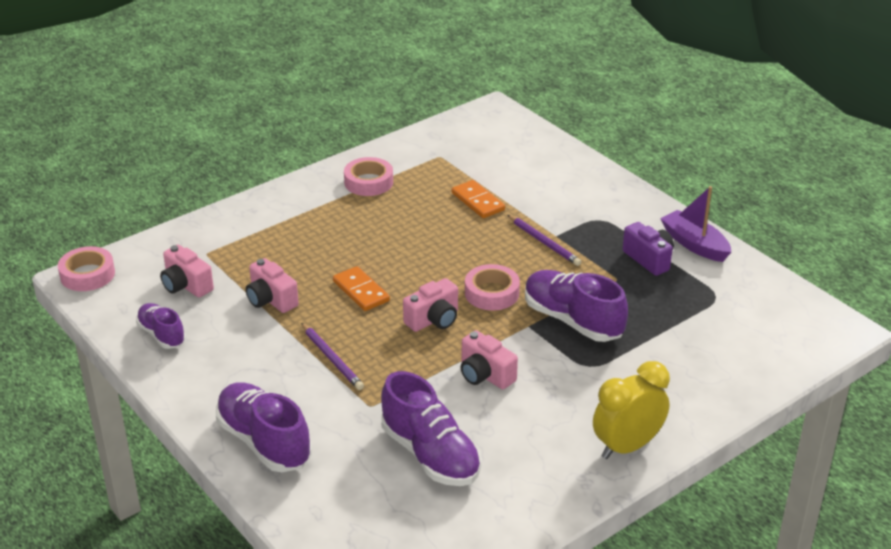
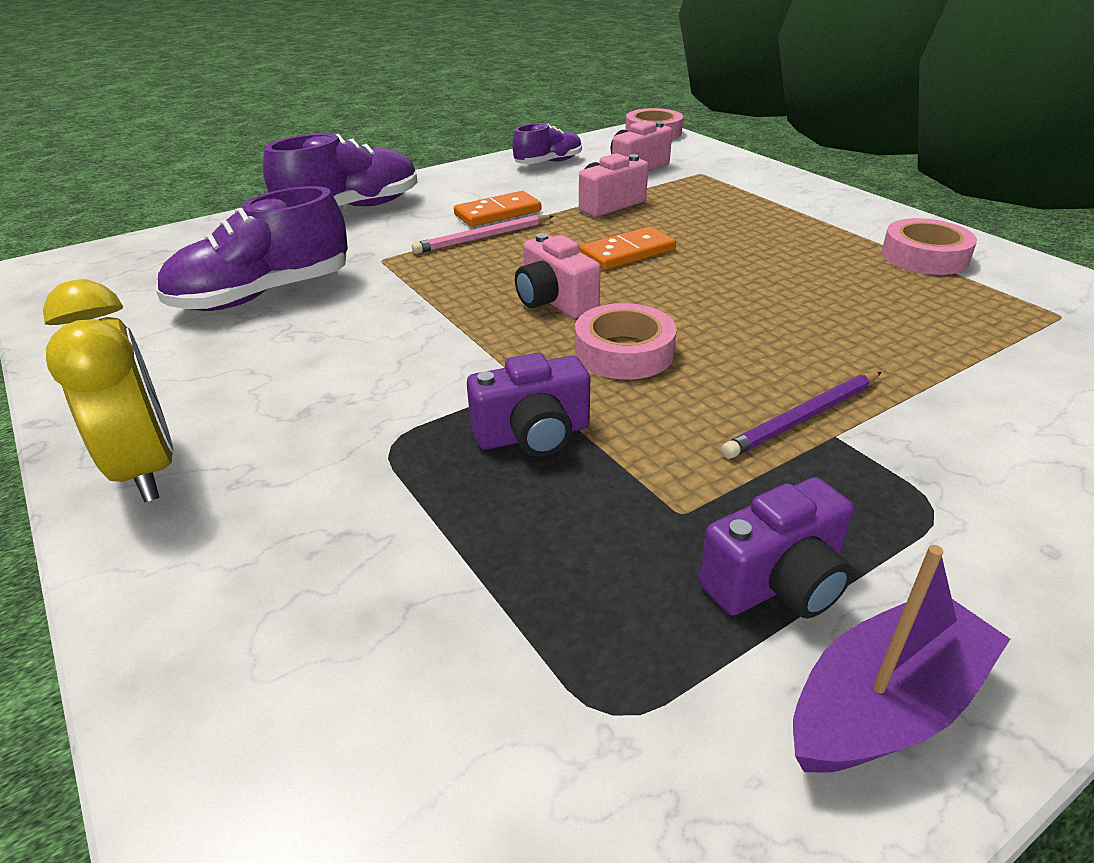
camera: 95 degrees right, 0 degrees up
purple pencil [301,323,364,390] -> pink pencil [412,215,553,254]
orange domino [452,180,505,218] -> orange domino moved to [454,191,541,227]
pink camera [461,330,518,389] -> none
purple shoe [525,270,628,342] -> purple camera [467,353,590,457]

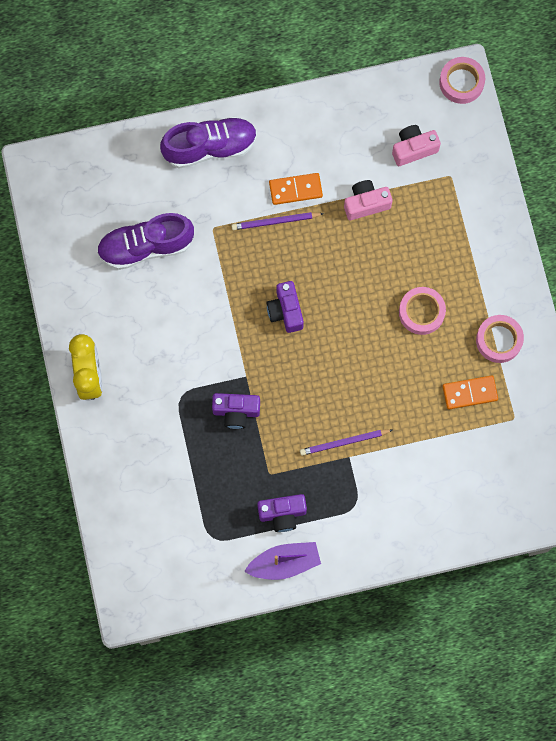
camera: 20 degrees right, 40 degrees up
pink pencil [412,215,553,254] -> purple pencil [231,212,324,230]
purple shoe [512,123,582,164] -> none
pink camera [515,233,601,319] -> purple camera [266,281,304,333]
pink tape [575,303,677,380] -> pink tape moved to [399,287,446,335]
orange domino [579,227,676,270] -> orange domino moved to [442,375,498,409]

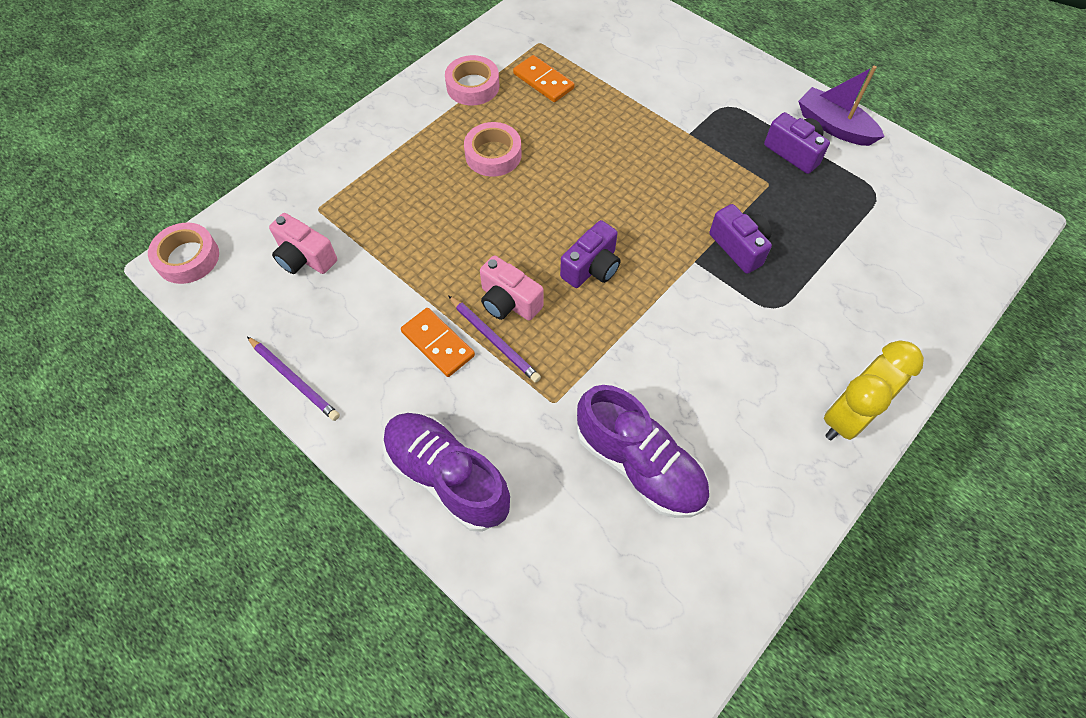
camera: 125 degrees left, 15 degrees down
purple pencil [300,429,393,456] -> purple pencil moved to [247,337,340,421]
pink camera [344,180,392,220] -> pink camera moved to [480,256,543,321]

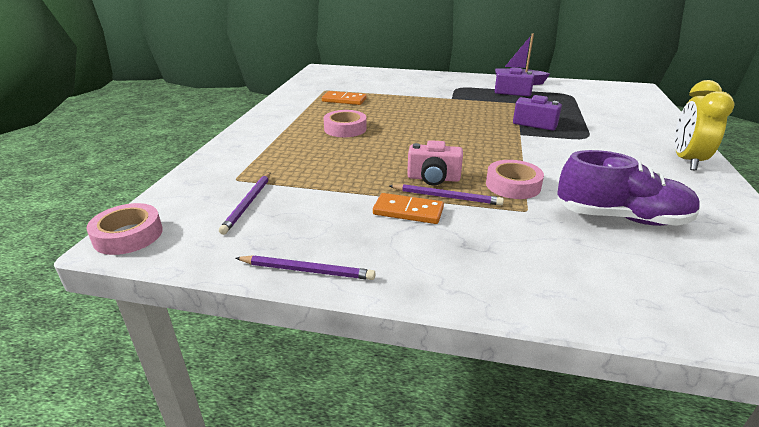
camera: 30 degrees left, 30 degrees down
pink camera [269,213,337,274] -> purple pencil [219,173,270,235]
purple shoe [383,413,510,532] -> none
pink tape [445,55,499,105] -> pink tape moved to [486,160,544,199]
purple camera [560,220,620,288] -> none

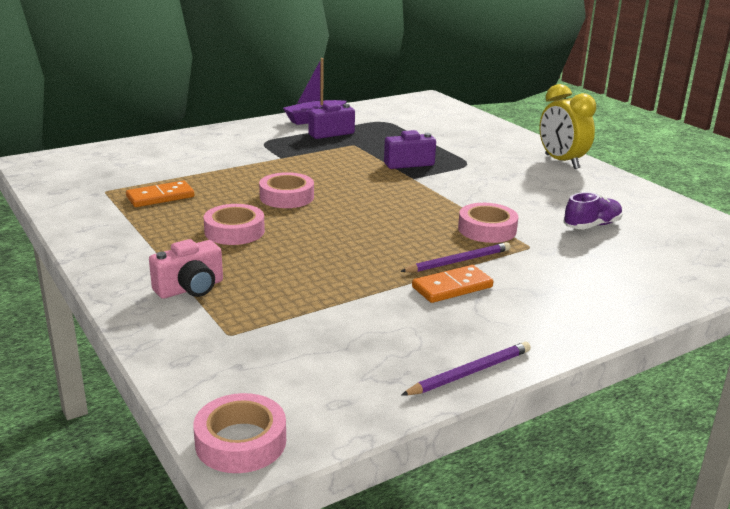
camera: 45 degrees left, 5 degrees down
purple pencil [219,173,270,235] -> none
pink camera [407,140,463,186] -> pink camera moved to [149,239,223,299]
purple shoe [557,150,700,226] -> purple shoe [563,192,622,229], size x0.59
none -> pink tape [259,172,314,208]

